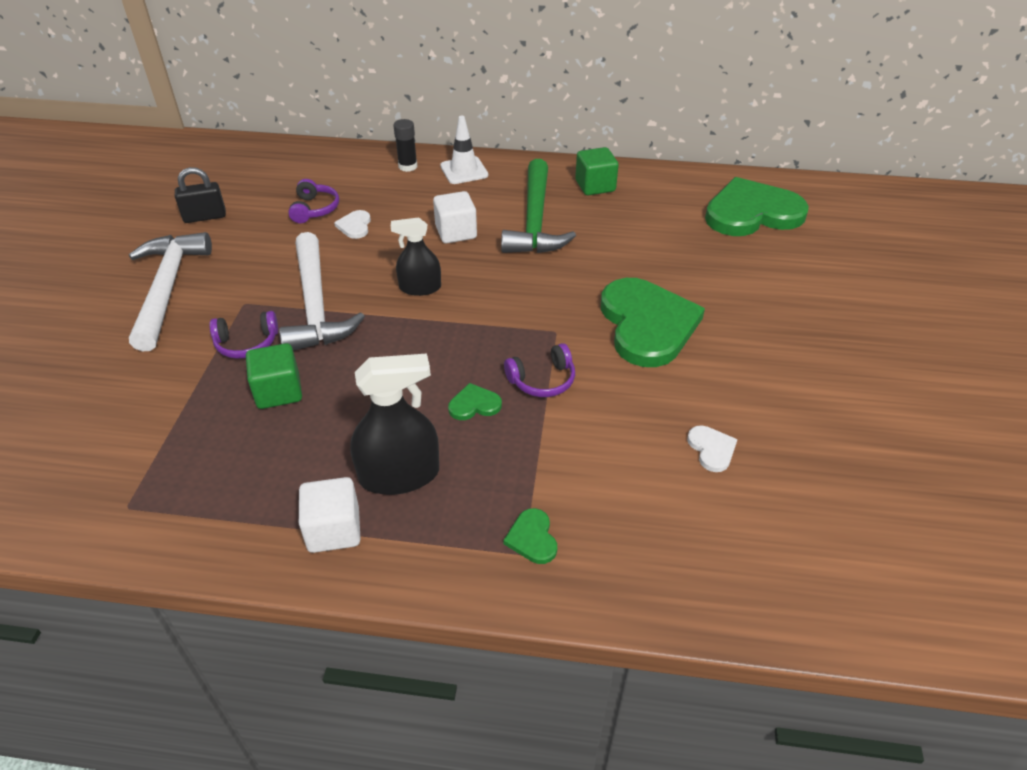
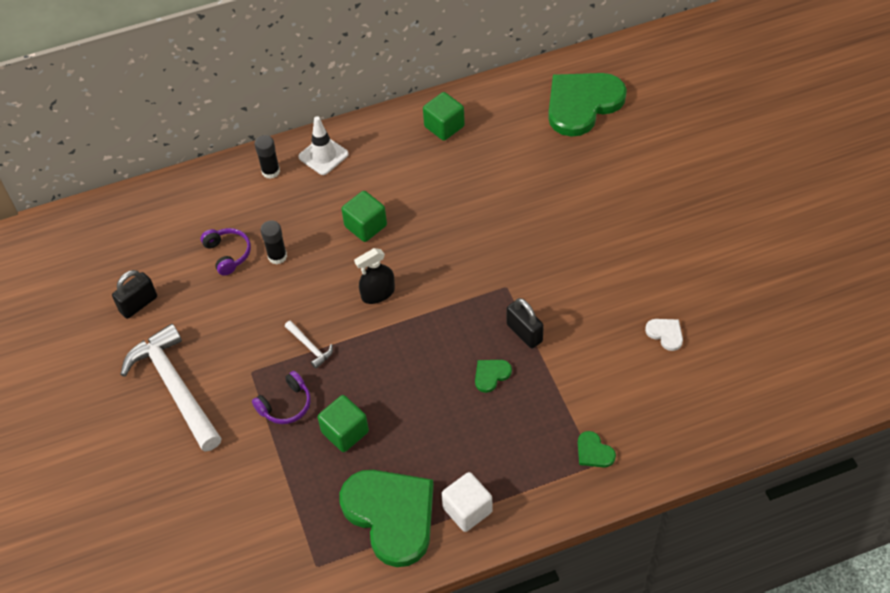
camera: 25 degrees left, 10 degrees up
white hammer [279,232,365,351] -> white hammer [285,321,333,369], size x0.42
white heart [334,210,371,239] -> black glue stick [260,220,287,265]
black spray bottle [350,354,439,495] -> none
white cube [433,191,477,243] -> green cube [341,191,387,242]
green hammer [501,159,576,253] -> none
purple headphones [504,343,575,397] -> black padlock [507,298,544,348]
green heart [601,278,705,367] -> green heart moved to [340,470,434,567]

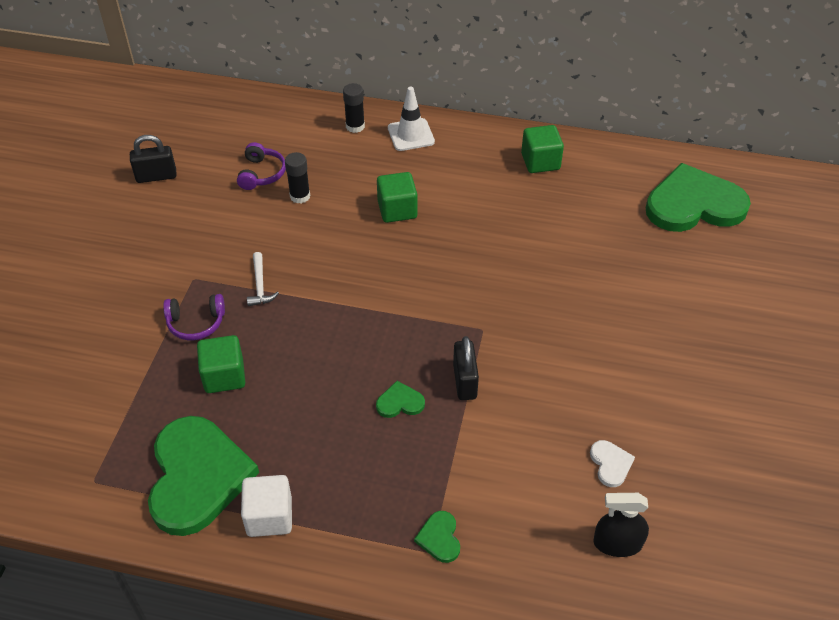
camera: 30 degrees right, 5 degrees down
white hammer [120,324,222,452] -> none
black spray bottle [354,248,395,304] -> black spray bottle moved to [593,493,649,557]

